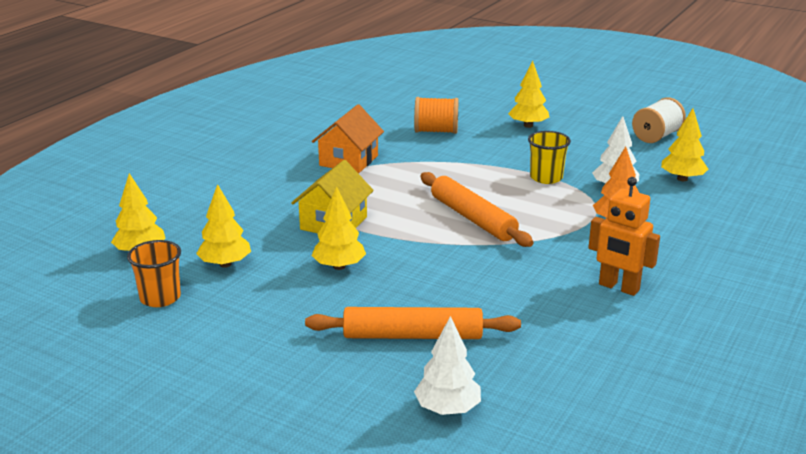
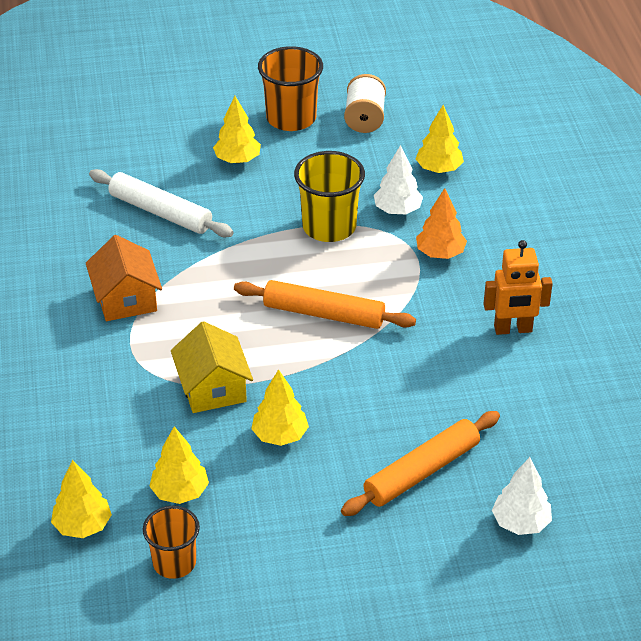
camera: 40 degrees left, 15 degrees up
orange spool [414,97,458,134] -> white rolling pin [89,169,234,237]
yellow cup [528,131,571,184] -> yellow cup [294,151,365,242], size x1.52
none -> orange cup [258,46,323,131]

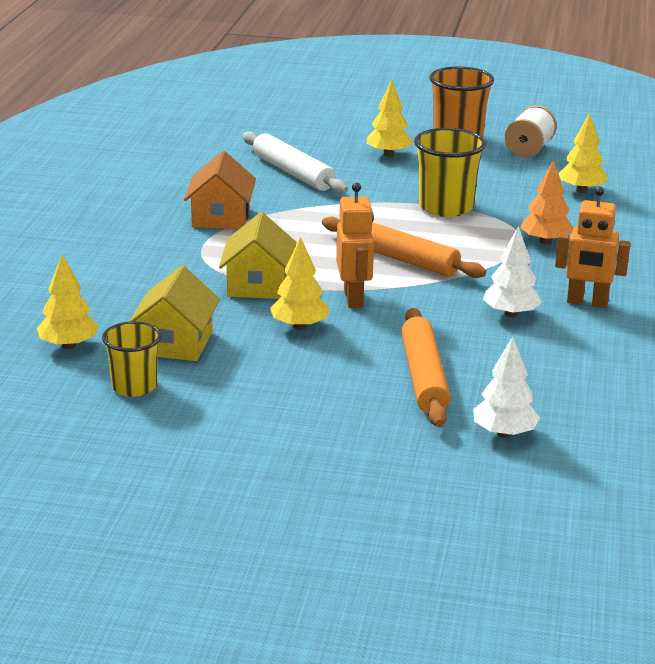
camera: 20 degrees right, 15 degrees down
orange cup [143,506,200,579] -> yellow cup [102,321,162,397]
yellow tree [149,426,209,504] -> yellow house [129,266,220,361]
orange rolling pin [341,411,500,516] -> orange rolling pin turned 75 degrees counterclockwise [401,308,451,427]
white tree [374,145,423,214] -> white tree moved to [483,226,542,317]
none -> orange robot [336,183,374,308]

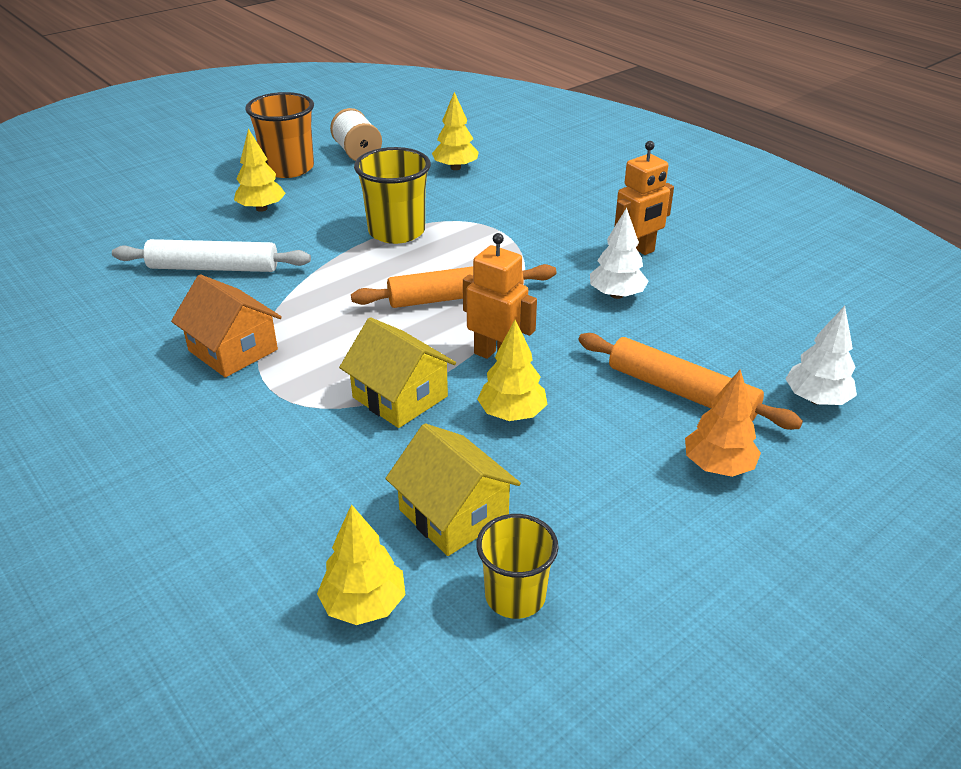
camera: 50 degrees left, 10 degrees up
orange tree [520,160,573,245] -> orange tree moved to [685,370,761,477]

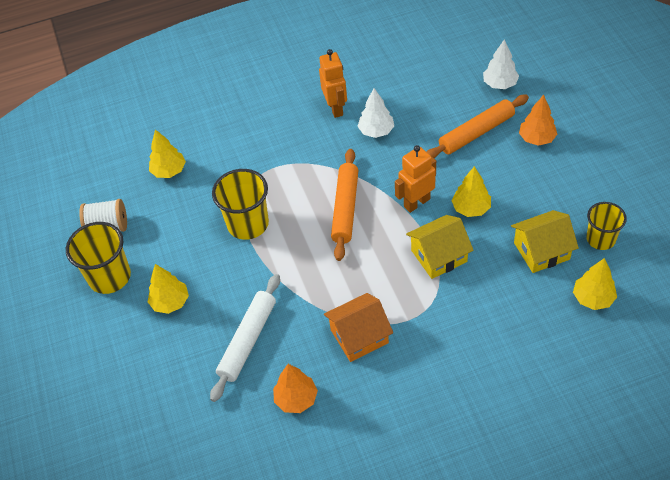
camera: 65 degrees left, 15 degrees up
orange cup [245,92,314,178] -> yellow cup [66,222,131,294]
none -> orange tree [273,364,318,413]

